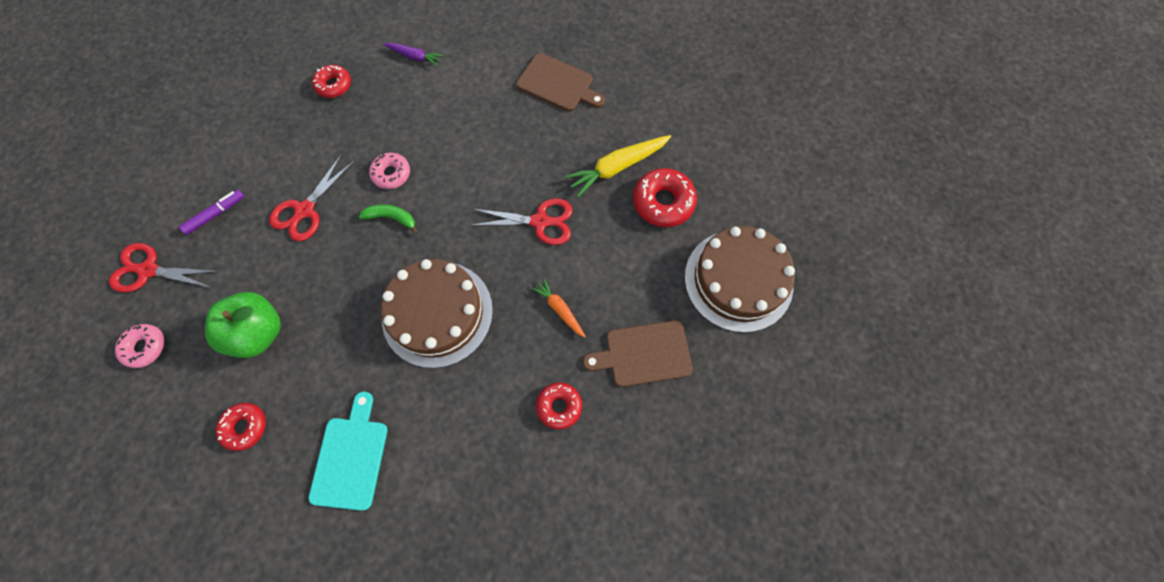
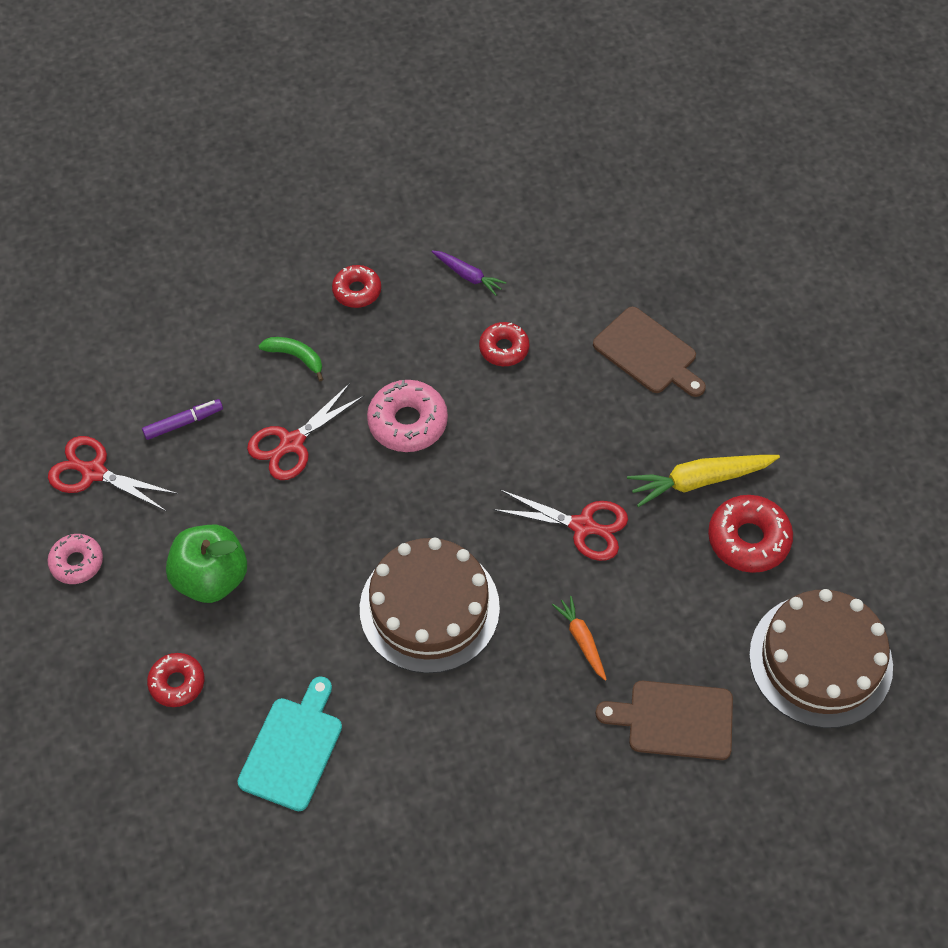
camera: 15 degrees right, 10 degrees down
green banana [359,204,418,234] -> green banana moved to [259,337,323,381]
pink donut [369,153,410,189] -> pink donut [367,380,448,452], size x1.55
red donut [536,382,582,430] -> red donut moved to [479,322,529,366]

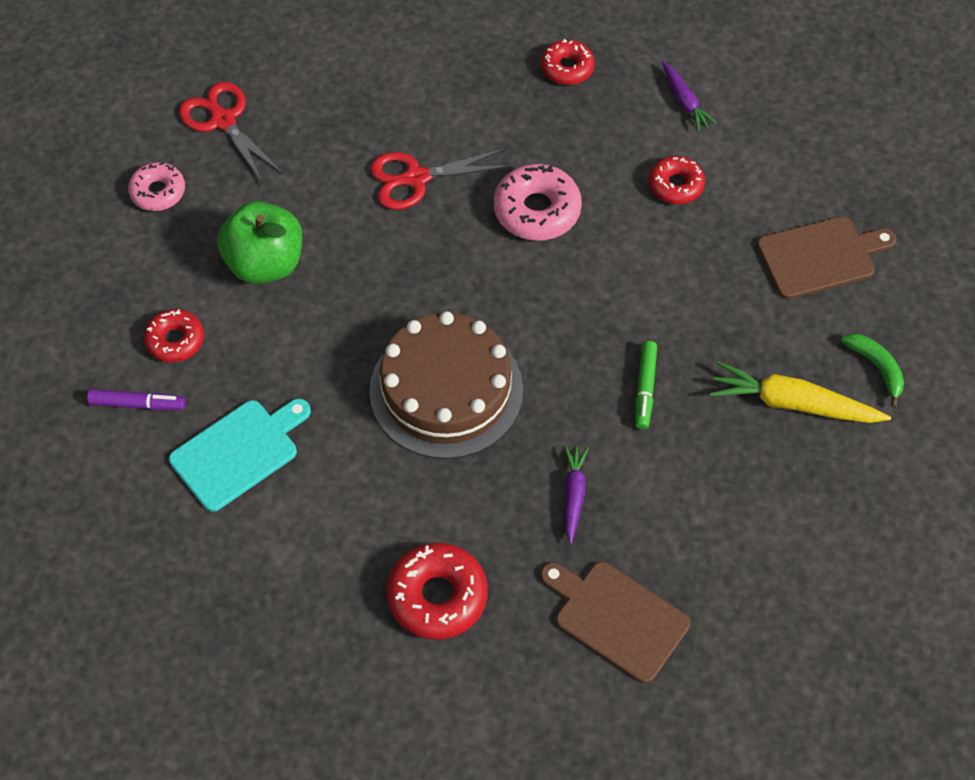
camera: 30 degrees right, 0 degrees up
purple marker [142,399,223,440] -> purple marker moved to [87,389,186,410]
green banana [259,337,323,381] -> green banana moved to [841,333,904,408]
red scissors [493,490,628,561] -> green marker [635,341,657,430]
orange carrot [552,596,607,681] -> purple carrot [564,445,589,544]
brown cutting board [593,307,706,397] -> brown cutting board turned 90 degrees counterclockwise [757,216,896,299]
red donut [708,495,793,573] -> red donut moved to [387,543,488,639]
brown cake [749,589,893,728] -> none

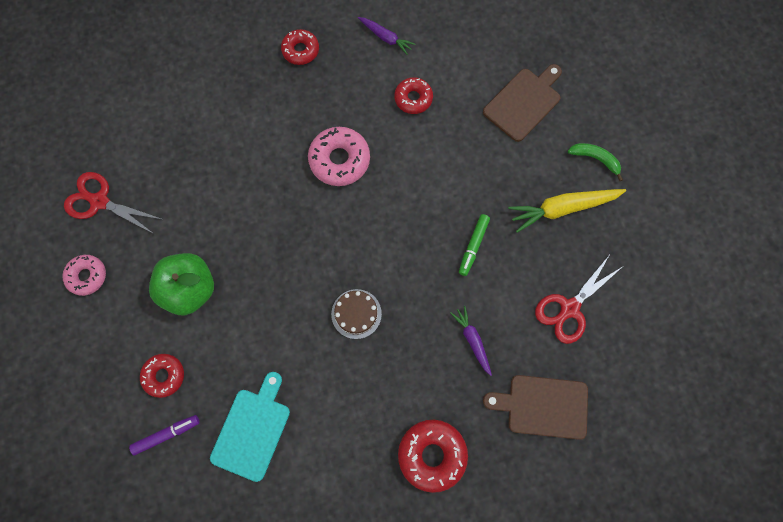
camera: 30 degrees left, 15 degrees up
red scissors [370,149,511,210] -> red scissors moved to [535,254,622,344]
brown cake [370,311,523,459] -> brown cake [331,289,382,339], size x0.47
green marker [635,341,657,430] -> green marker turned 45 degrees clockwise [459,214,490,276]

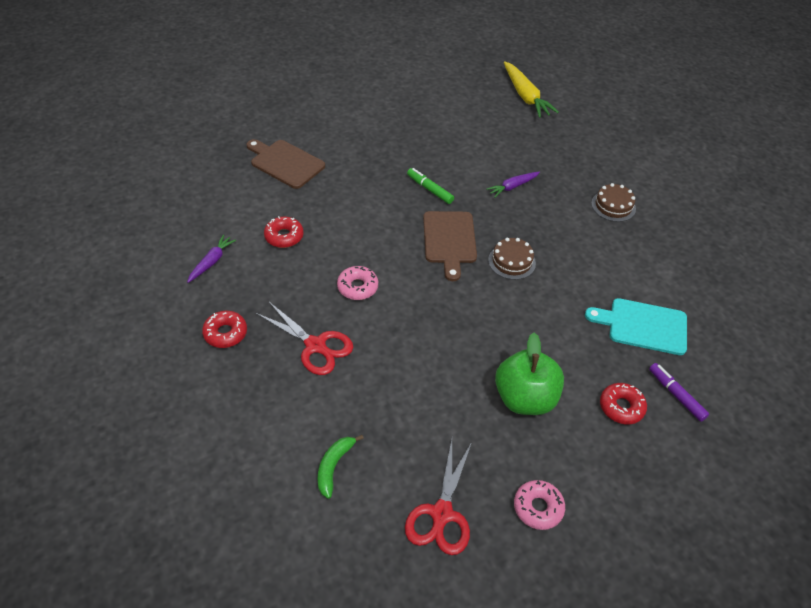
camera: 100 degrees left, 25 degrees down
pink donut [308,127,370,186] -> pink donut [337,266,378,300], size x0.64
red donut [398,420,468,493] -> brown cake [591,183,636,222]
green marker [459,214,490,276] -> green marker turned 150 degrees counterclockwise [407,168,454,204]
brown cutting board [483,375,588,440] -> brown cutting board moved to [423,211,477,281]
yellow carrot [508,189,626,233] -> yellow carrot moved to [504,61,559,118]
red scissors [535,254,622,344] -> red scissors moved to [255,301,353,375]
green banana [568,143,623,181] -> green banana moved to [318,435,364,499]

